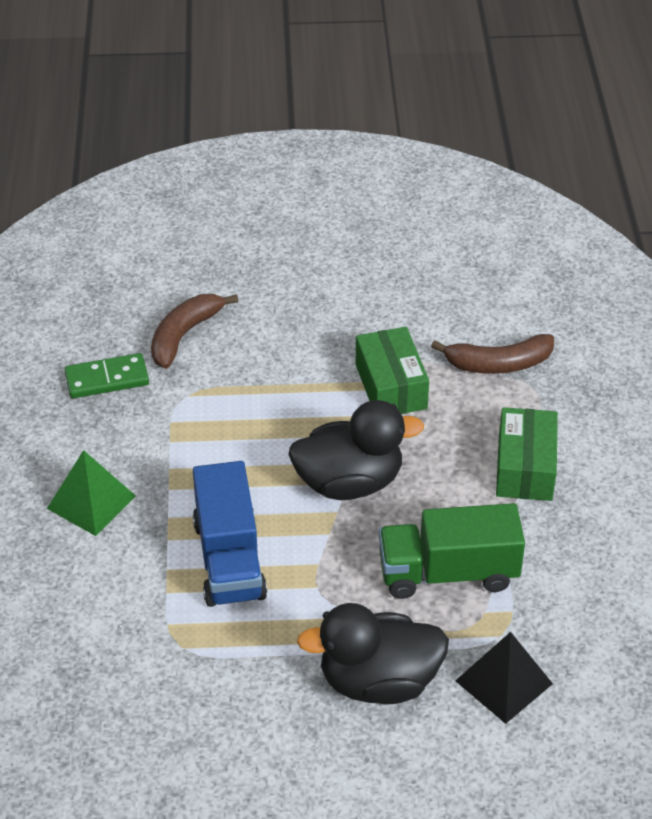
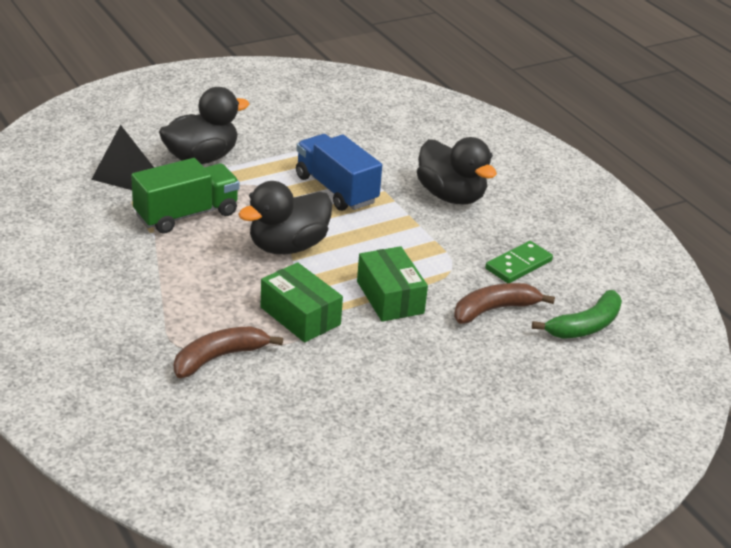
camera: 150 degrees right, 10 degrees down
green pyramid [47,450,136,536] -> black duck [417,137,497,204]
brown banana [151,294,238,369] -> brown banana turned 120 degrees counterclockwise [454,283,555,324]
green box [496,407,558,501] -> green box moved to [357,246,428,322]
none -> green banana [532,290,622,339]

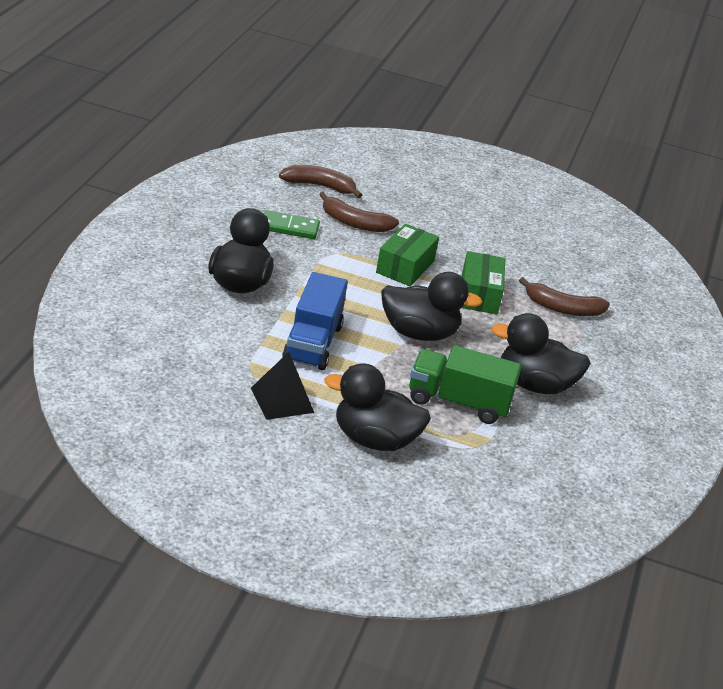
camera: 135 degrees left, 0 degrees up
black pyramid [91,125,154,190] -> black pyramid moved to [251,352,314,420]
green banana [532,290,622,339] -> brown banana [279,165,362,198]
none -> black duck [491,313,591,394]

